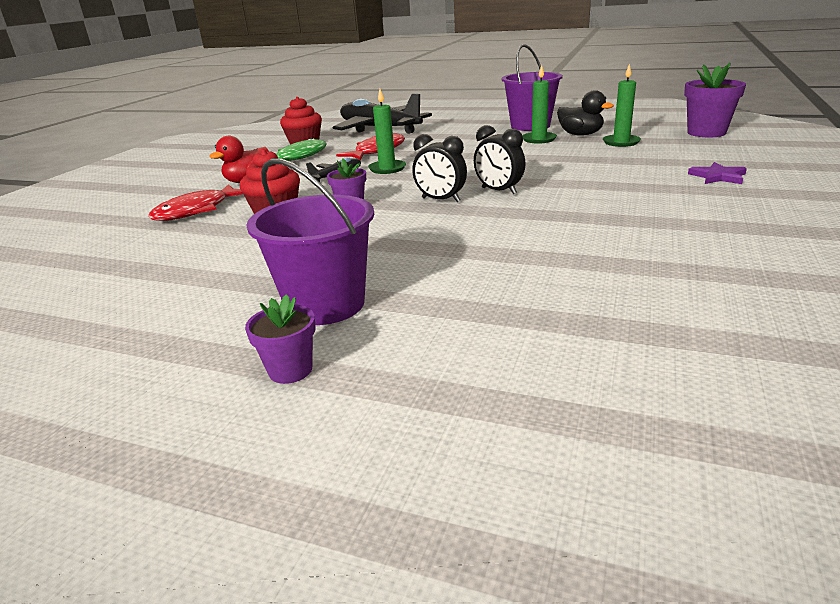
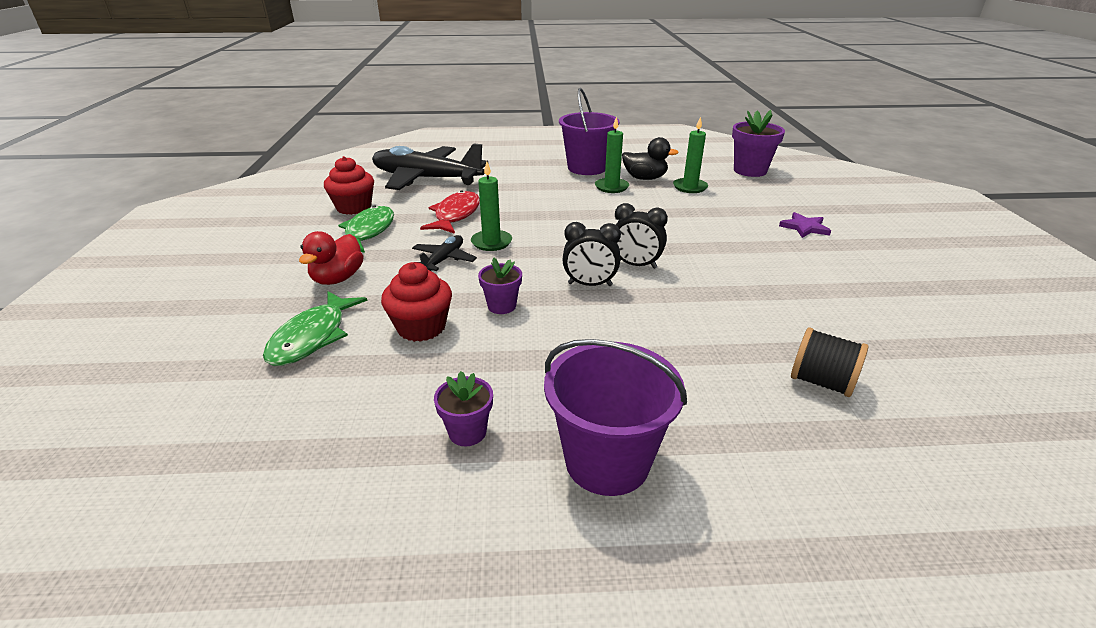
camera: 25 degrees left, 5 degrees up
red fish [148,184,243,221] -> green fish [263,291,367,366]
purple flower pot [245,294,316,384] -> purple flower pot moved to [434,371,493,446]
none -> black spool [791,327,868,397]

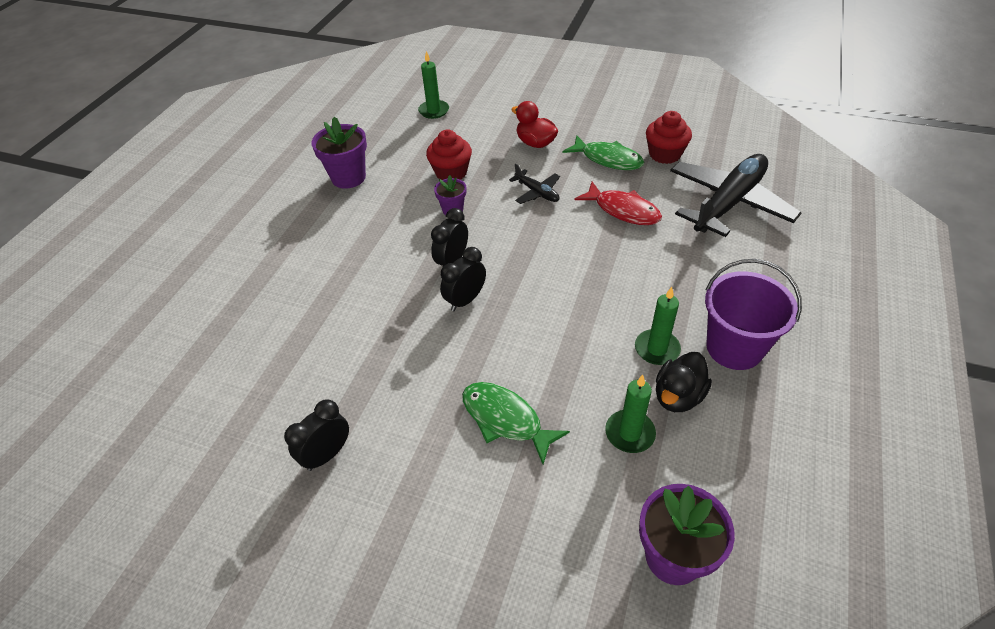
camera: 115 degrees right, 15 degrees up
green fish [263,291,367,366] -> green fish moved to [462,382,570,464]
purple flower pot [434,371,493,446] -> purple flower pot [312,117,367,189], size x1.74
green candle [471,161,512,251] -> green candle moved to [418,51,449,119]
purple bucket [544,339,687,496] -> none
purple star [779,212,831,238] -> none
black spool [791,327,868,397] -> none
none -> black clock [284,399,349,471]

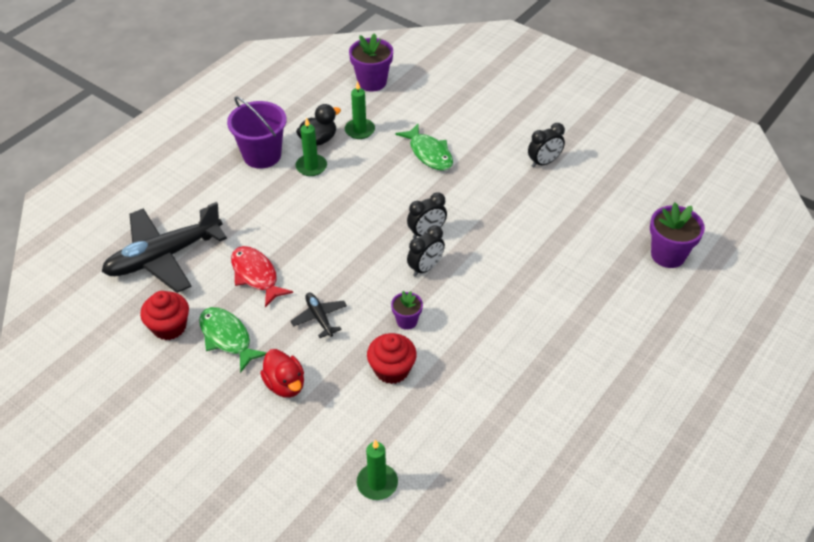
camera: 165 degrees left, 0 degrees up
purple flower pot [312,117,367,189] -> purple flower pot moved to [650,203,705,268]

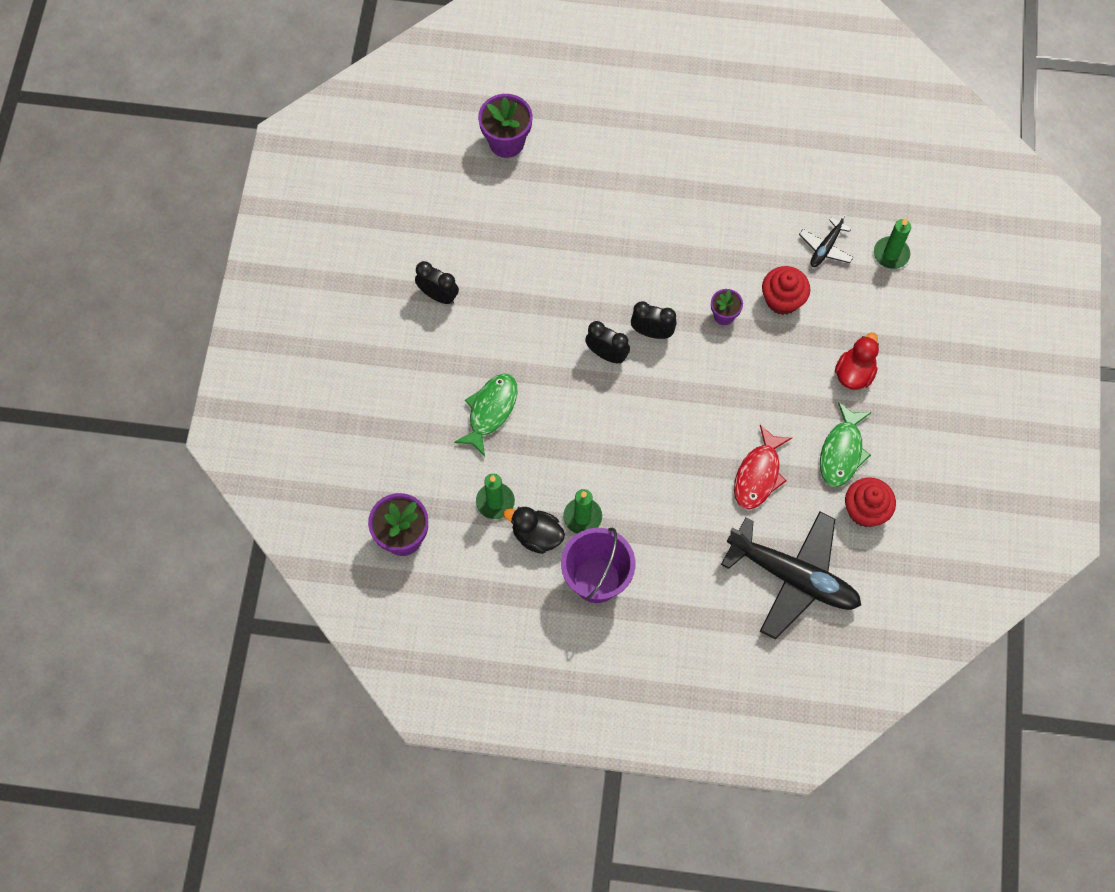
camera: 120 degrees left, 20 degrees up
black plane [290,293,347,338] -> black plane moved to [799,215,854,267]

